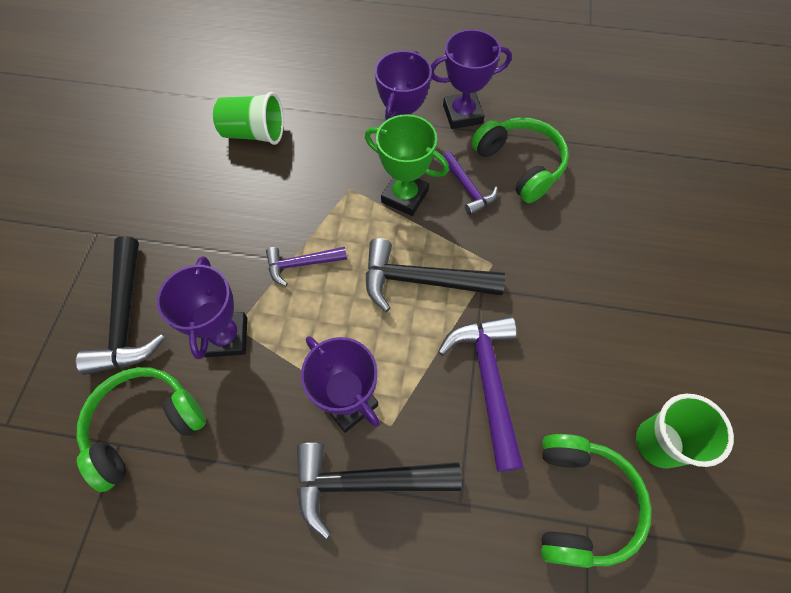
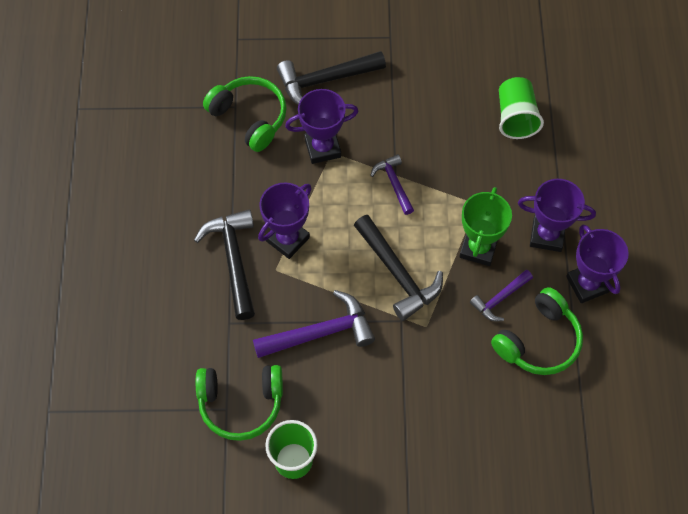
camera: 80 degrees right, 0 degrees up
black hammer [366,238,505,312] -> black hammer turned 150 degrees clockwise [354,215,443,321]

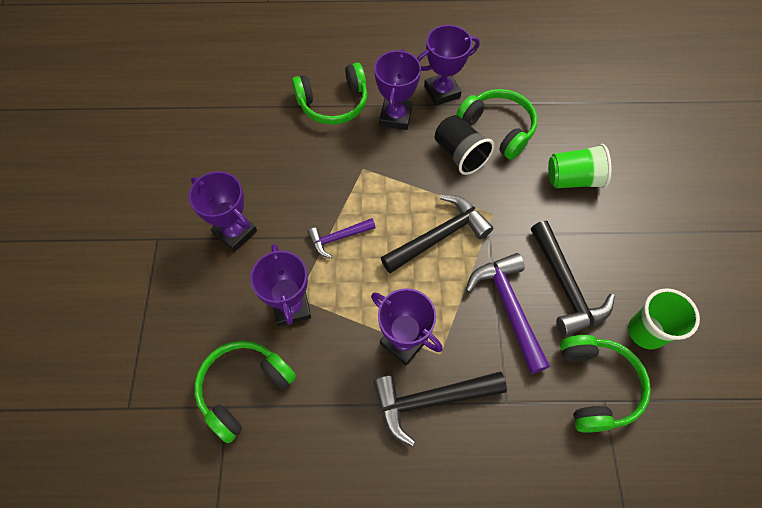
camera: 90 degrees left, 0 degrees up
black hammer [277,51,386,104] -> black hammer moved to [531,221,615,336]
green trophy [459,187,512,266] -> none
purple hammer [470,270,533,321] -> black cup [435,115,494,175]
green cup [499,77,544,139] -> green cup moved to [548,144,611,189]
none -> purple trophy [189,171,257,252]
none -> green headphones [292,63,367,125]

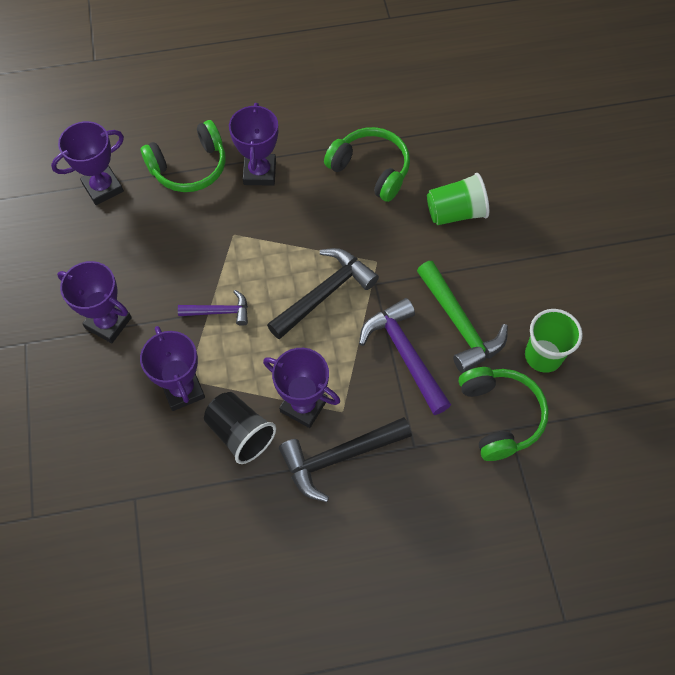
camera: 10 degrees left, 0 degrees up
green headphones [194,341,296,443] -> none
purple hammer [308,218,376,258] -> purple hammer turned 150 degrees counterclockwise [178,290,248,326]
purple trophy [417,25,480,106] -> purple trophy moved to [51,121,124,205]
black cup [435,115,494,175] -> black cup moved to [204,392,276,464]
black hammer [531,221,615,336] -> green hammer [417,261,508,373]

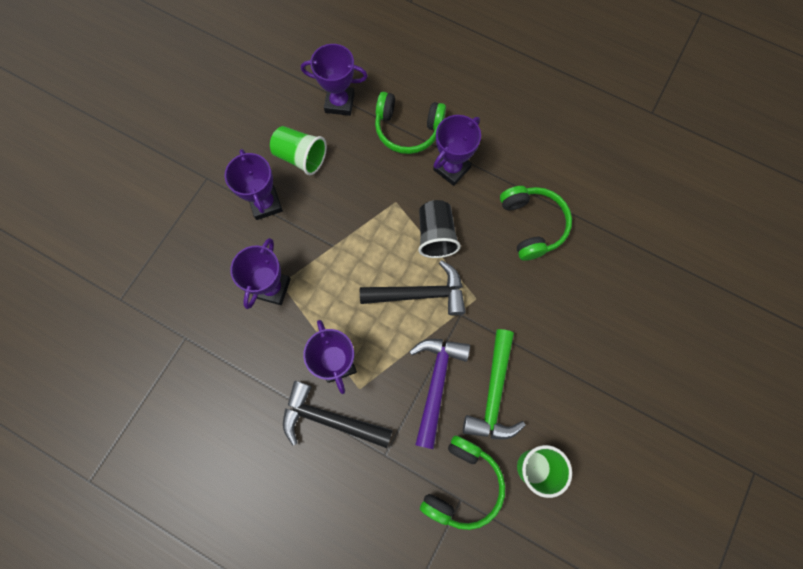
camera: 40 degrees right, 10 degrees up
purple hammer [178,290,248,326] -> none
black cup [204,392,276,464] -> black cup moved to [418,200,461,258]
green cup [427,173,489,225] -> green cup moved to [270,126,327,175]

